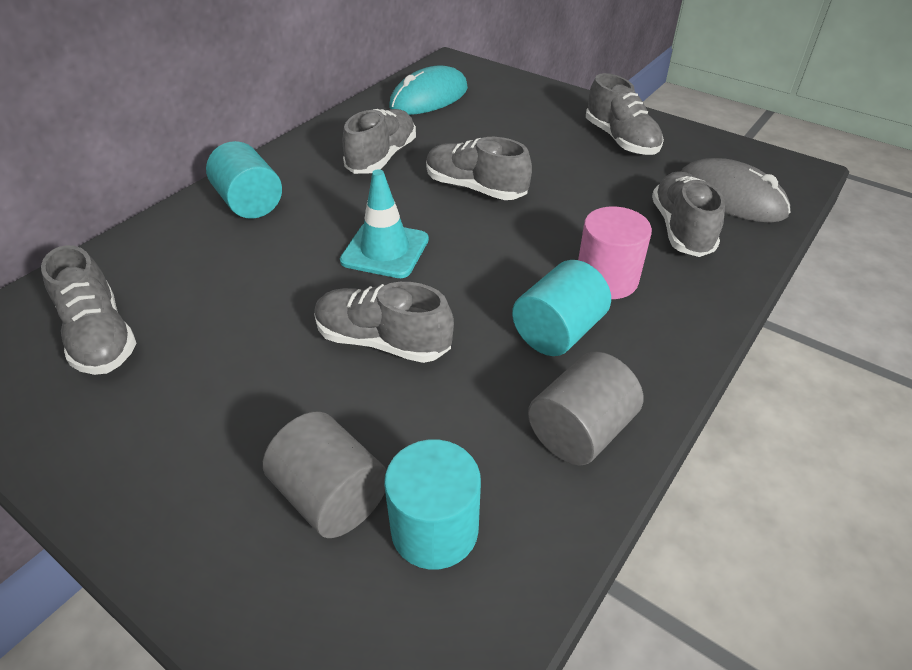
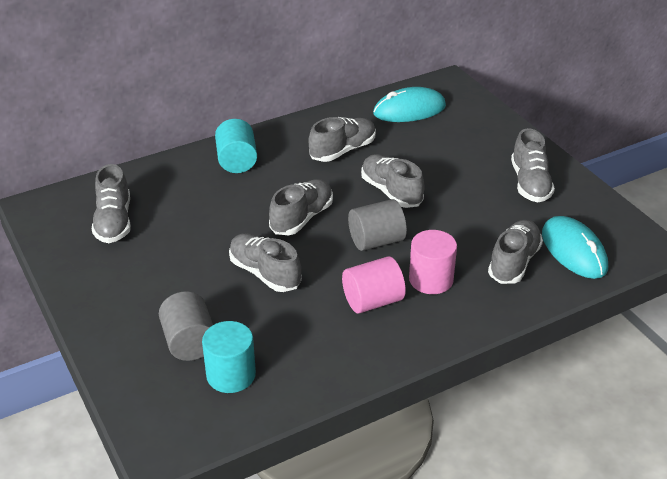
camera: 25 degrees right, 5 degrees down
turquoise traffic cone [340,169,429,278] -> grey shoe [269,179,333,235]
turquoise cylinder [512,260,611,356] -> pink cylinder [342,256,406,314]
grey cylinder [528,352,643,466] -> grey cylinder moved to [348,199,407,251]
grey mouse [681,158,791,223] -> turquoise mouse [542,216,608,279]

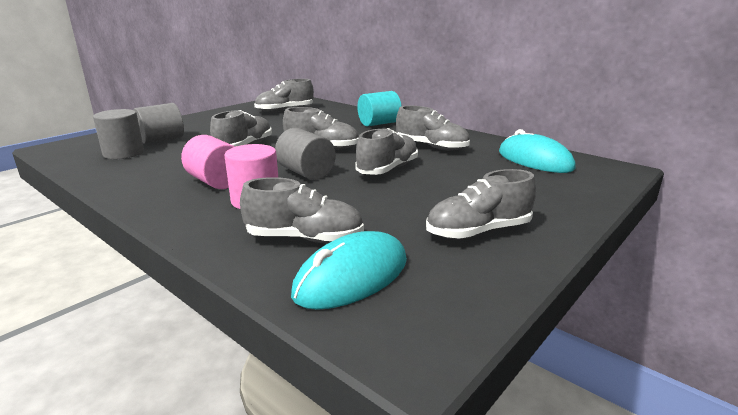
camera: 70 degrees right, 15 degrees down
turquoise cylinder [202,321,256,393] -> grey cylinder [93,109,144,159]

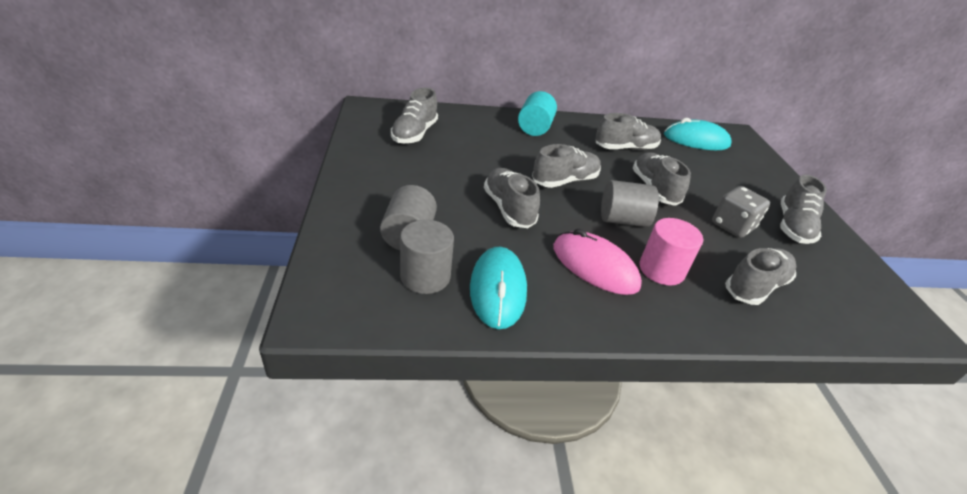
camera: 50 degrees left, 15 degrees up
pink cylinder [181,135,235,189] -> pink mouse [553,228,642,295]
turquoise mouse [291,231,407,310] -> turquoise mouse moved to [470,247,527,329]
none -> grey dice [712,186,770,238]

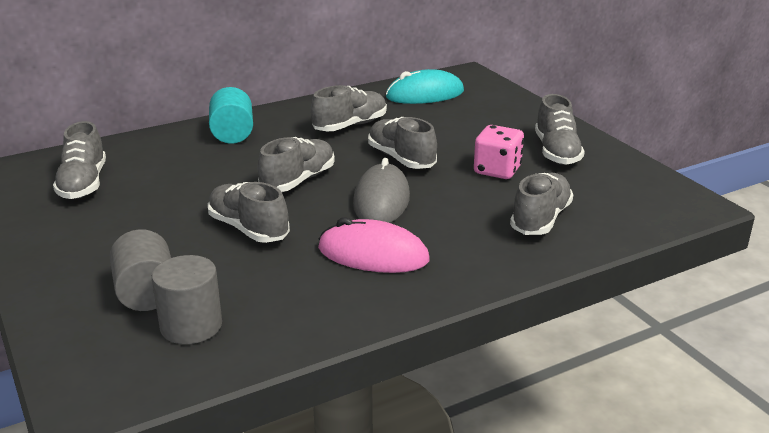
camera: 20 degrees left, 10 degrees down
turquoise mouse [470,247,527,329] -> none
grey cylinder [601,180,659,227] -> grey mouse [353,158,410,223]
pink cylinder [639,218,703,285] -> none
grey dice [712,186,770,238] -> pink dice [474,125,524,179]

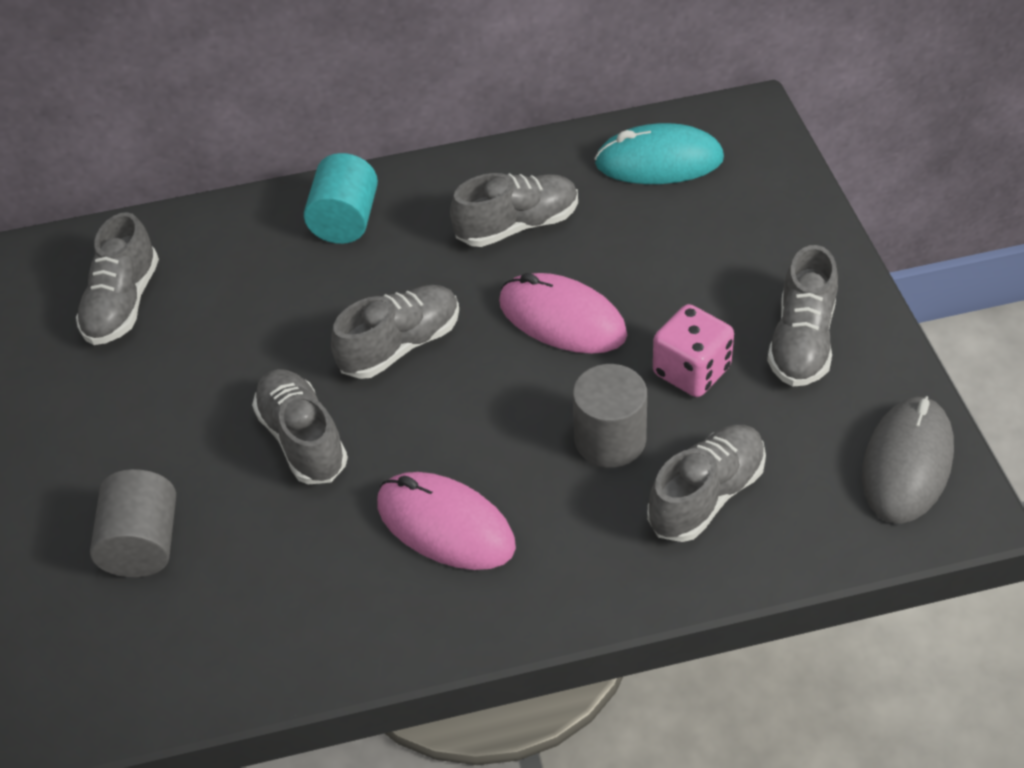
camera: 20 degrees right, 20 degrees up
grey cylinder [152,255,222,344] -> grey cylinder moved to [573,364,647,468]
grey mouse [353,158,410,223] -> grey mouse moved to [862,396,954,524]
grey shoe [368,117,437,169] -> pink mouse [499,273,627,354]

